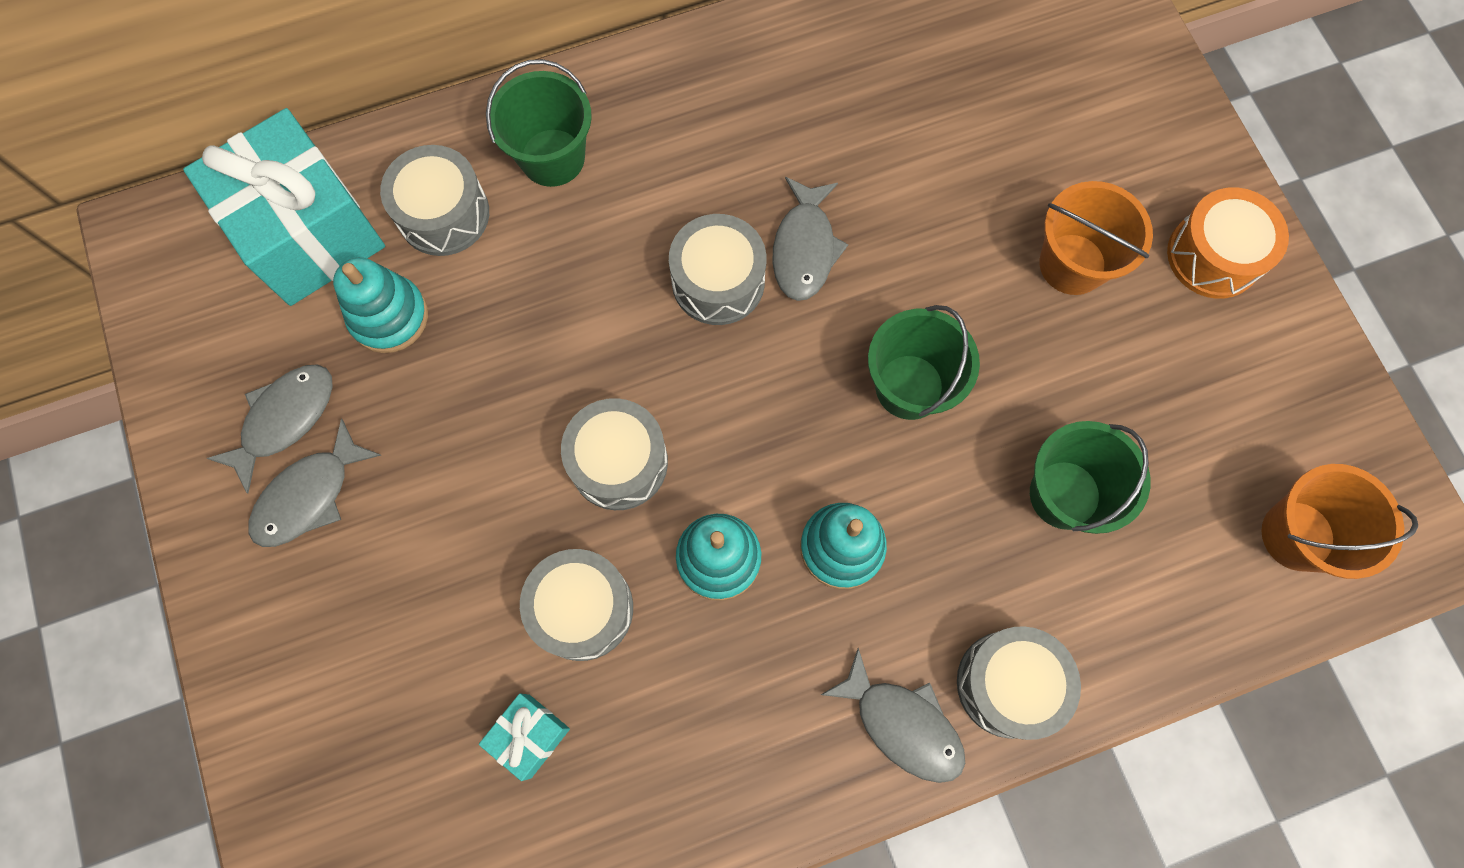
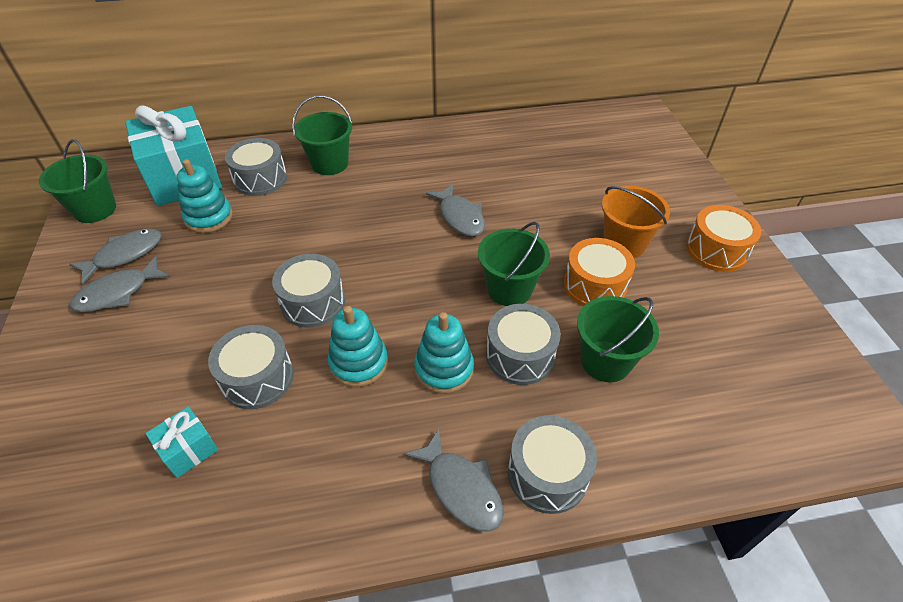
camera: 10 degrees right, 25 degrees down
grey drum [669,214,766,325] -> grey drum moved to [486,304,561,385]
grey fish [772,177,848,301] -> grey fish turned 45 degrees counterclockwise [426,184,485,236]
orange bucket [1262,464,1418,579] -> none
none -> green bucket [39,139,116,223]
none -> orange drum [564,238,635,306]

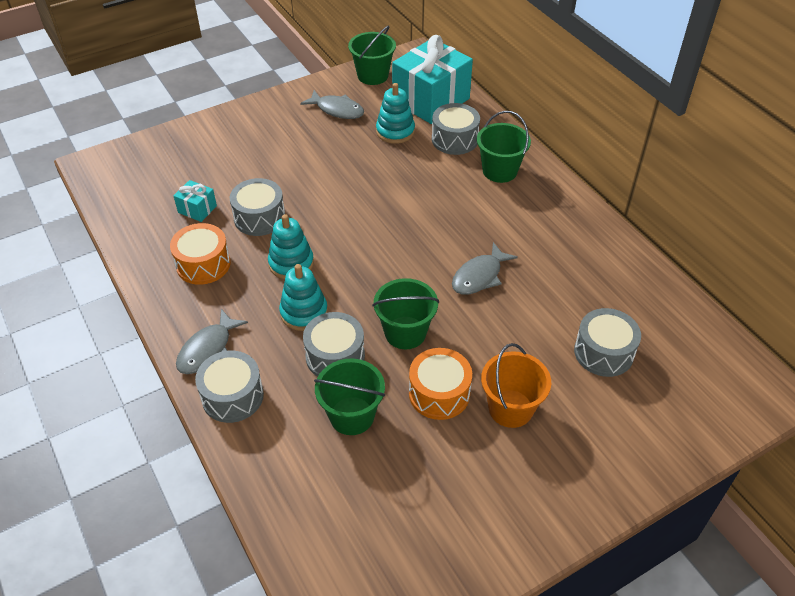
camera: 70 degrees right, 0 degrees up
grey fish [70,256,170,312] -> none
grey drum [272,254,345,328] -> grey drum moved to [574,308,641,377]
orange drum [686,205,761,272] -> orange drum moved to [170,223,231,285]

